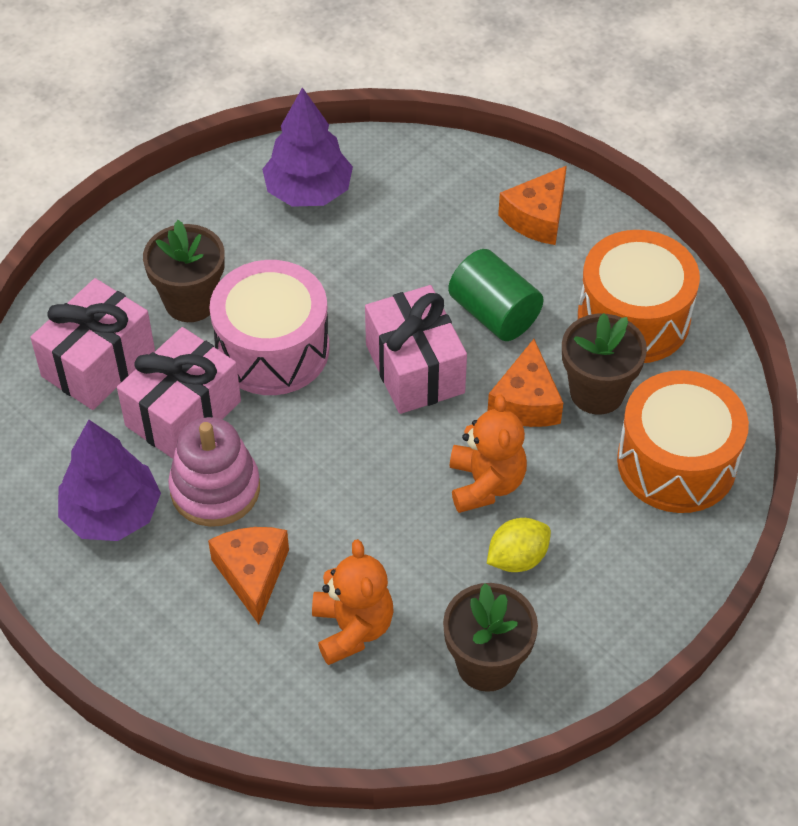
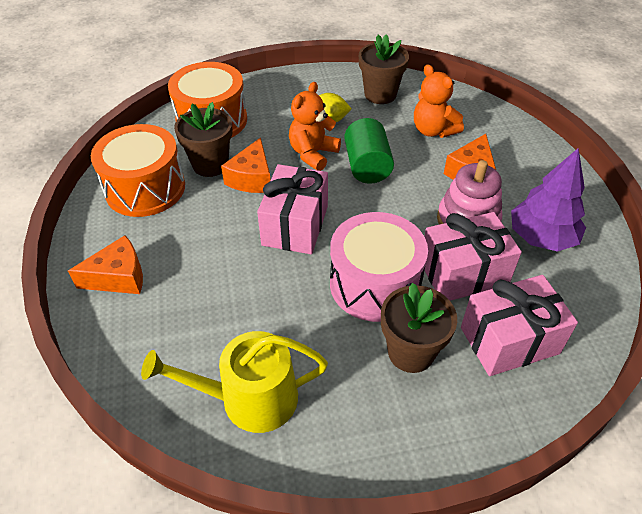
camera: 145 degrees left, 5 degrees down
purple tree [262,87,353,207] -> yellow watering can [141,331,328,433]
orange teddy bear [312,539,394,665] -> orange teddy bear turned 60 degrees counterclockwise [414,64,464,138]
green cylinder [448,249,544,341] -> green cylinder moved to [344,118,394,184]
orange cheese [488,339,563,427] -> orange cheese turned 150 degrees clockwise [221,138,271,193]

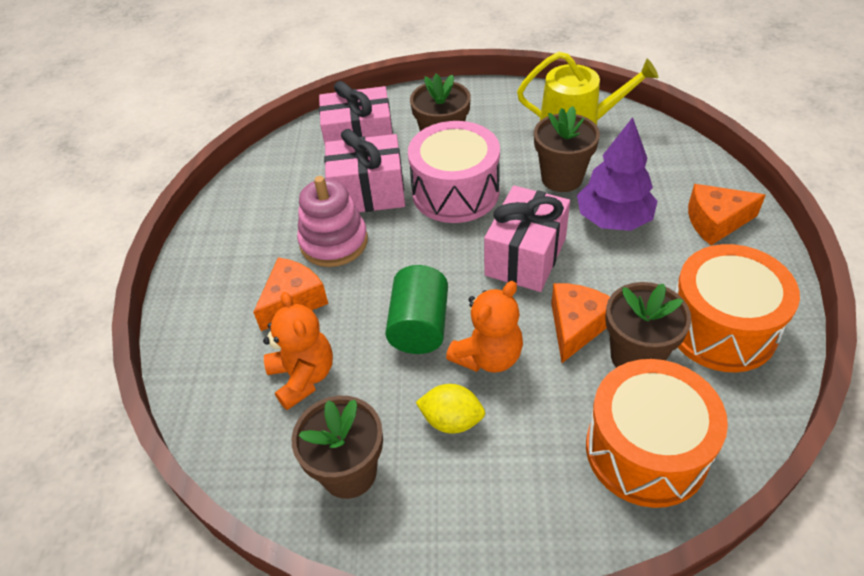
camera: 165 degrees left, 0 degrees up
purple tree [511,148,586,252] -> purple tree moved to [577,117,658,231]
none -> brown flower pot [534,106,600,192]

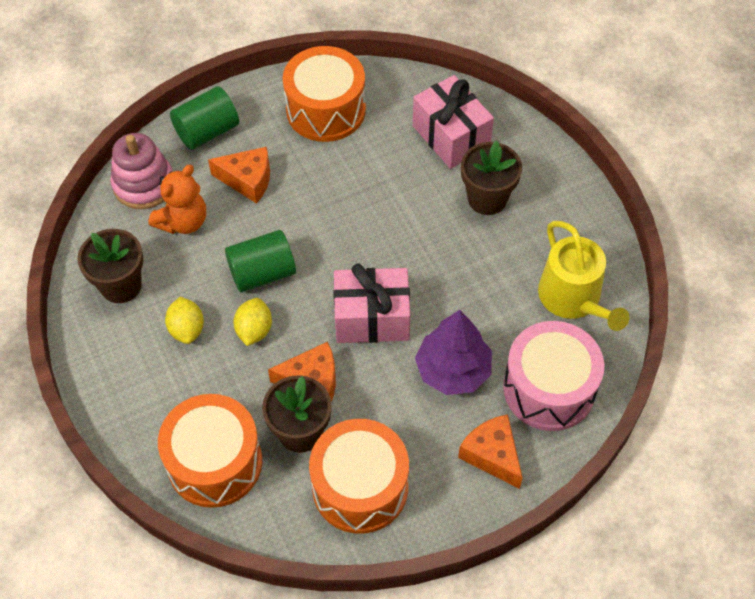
camera: 60 degrees right, 10 degrees up
pink stacking toy [297,176,368,267] -> pink stacking toy moved to [110,133,173,209]
pink gift [324,129,405,212] -> none
pink drum [408,121,500,223] -> pink drum moved to [503,321,604,431]
orange teddy bear [446,281,523,373] -> yellow lemon [234,298,272,346]
brown flower pot [534,106,600,192] -> none
none -> green cylinder [170,86,239,150]
none -> orange drum [283,46,366,142]

